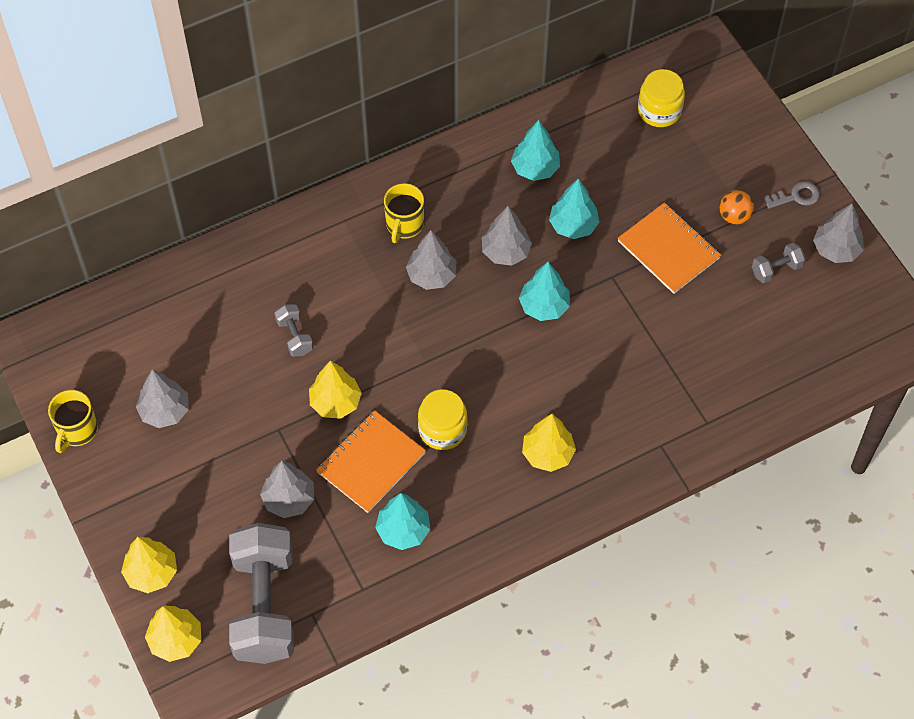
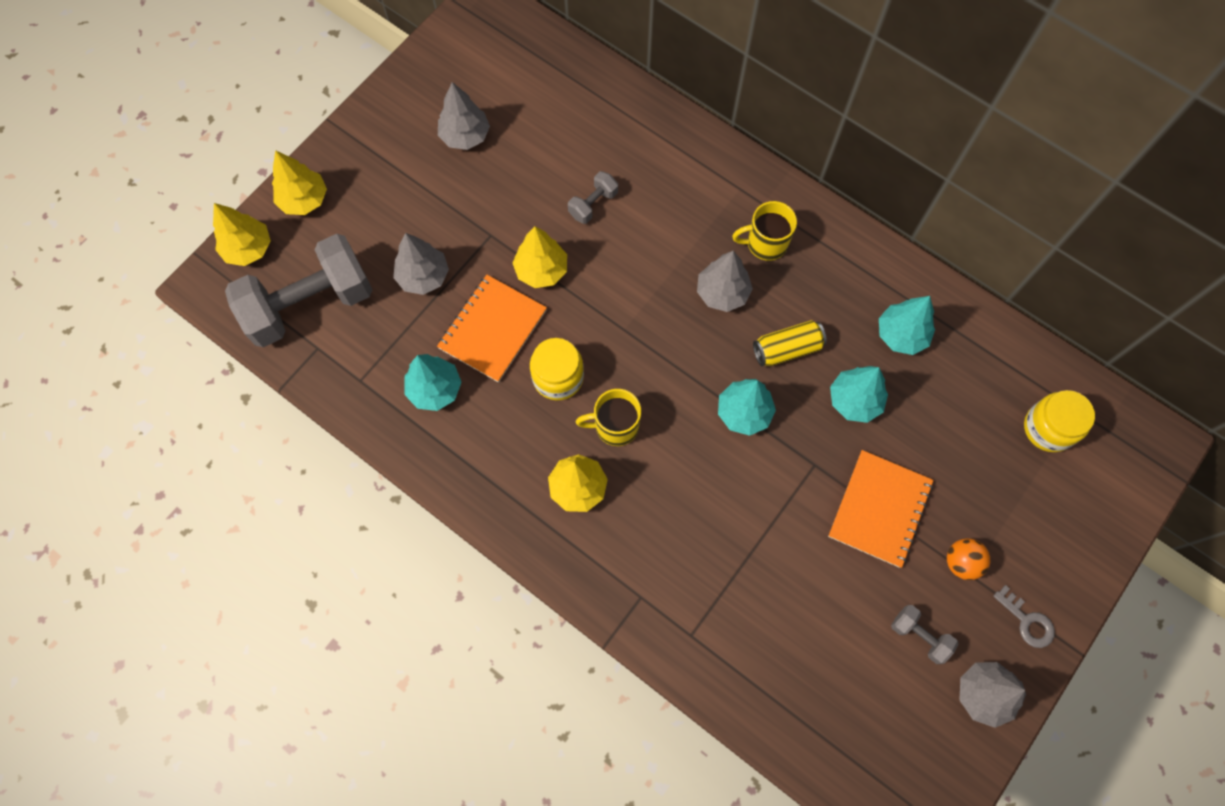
camera: 65 degrees right, 10 degrees up
yellow mug [48,390,98,453] -> yellow mug moved to [576,389,641,446]
orange notebook [316,410,426,513] -> orange notebook turned 75 degrees counterclockwise [437,275,547,382]
grey tree [482,206,532,266] -> yellow can [753,320,827,366]

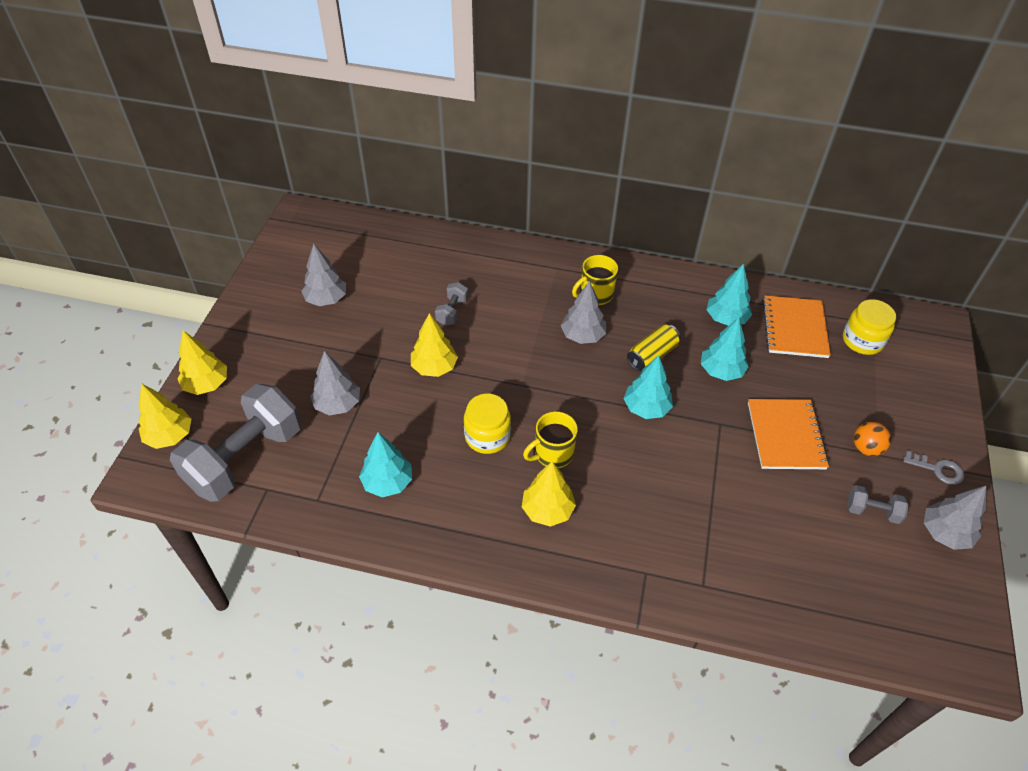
camera: 25 degrees left, 20 degrees down
orange notebook [437,275,547,382] -> orange notebook moved to [762,295,831,358]

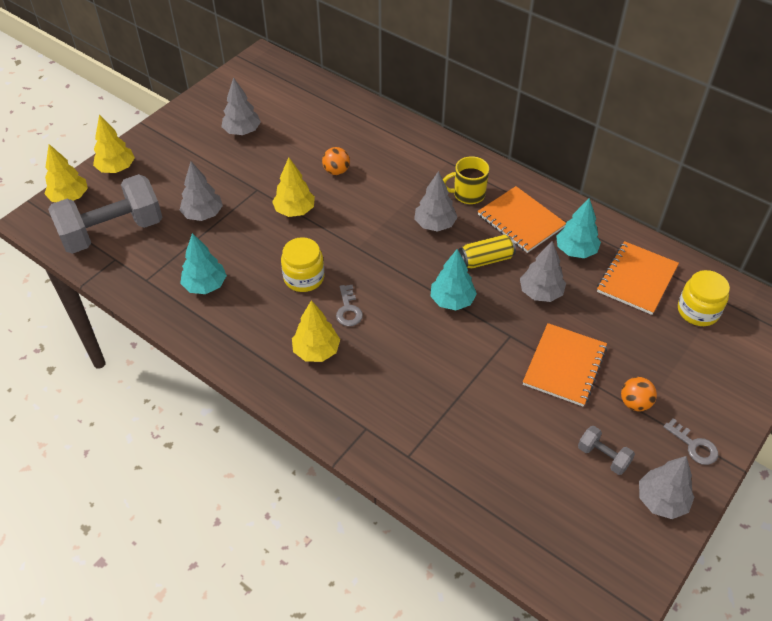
camera: 25 degrees right, 0 degrees up
grey dumbbell [435,282,468,326] -> orange ball [322,147,350,175]
yellow mug [523,411,578,468] -> grey key [336,285,363,326]
turquoise tree [701,317,749,381] -> grey tree [520,241,566,302]
none -> orange notebook [478,186,566,253]

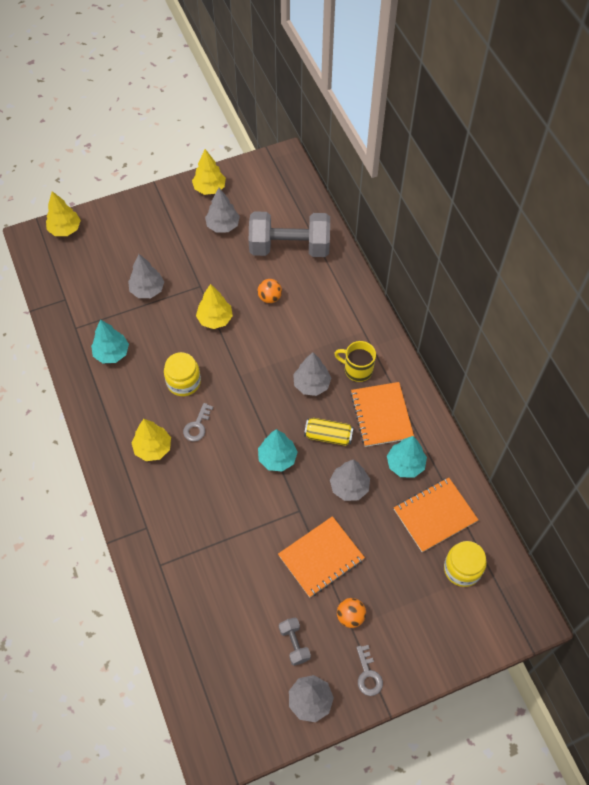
camera: 30 degrees right, 10 degrees up
grey dumbbell [48,174,162,254] -> grey dumbbell moved to [249,211,330,257]
yellow tree [93,115,135,173] -> yellow tree moved to [192,149,226,195]

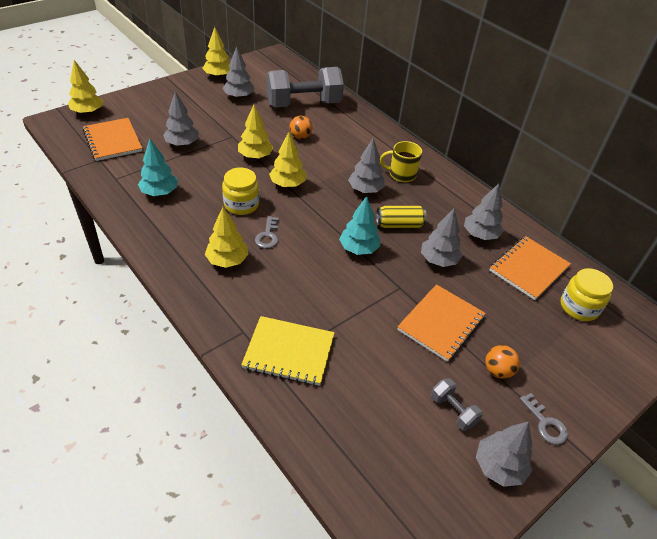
camera: 20 degrees left, 15 degrees down
orange notebook [350,382,414,447] -> orange notebook moved to [82,118,143,161]
turquoise tree [387,436,427,478] -> grey tree [464,183,504,240]
none -> yellow notebook [241,316,335,386]
none -> yellow tree [269,132,306,187]

